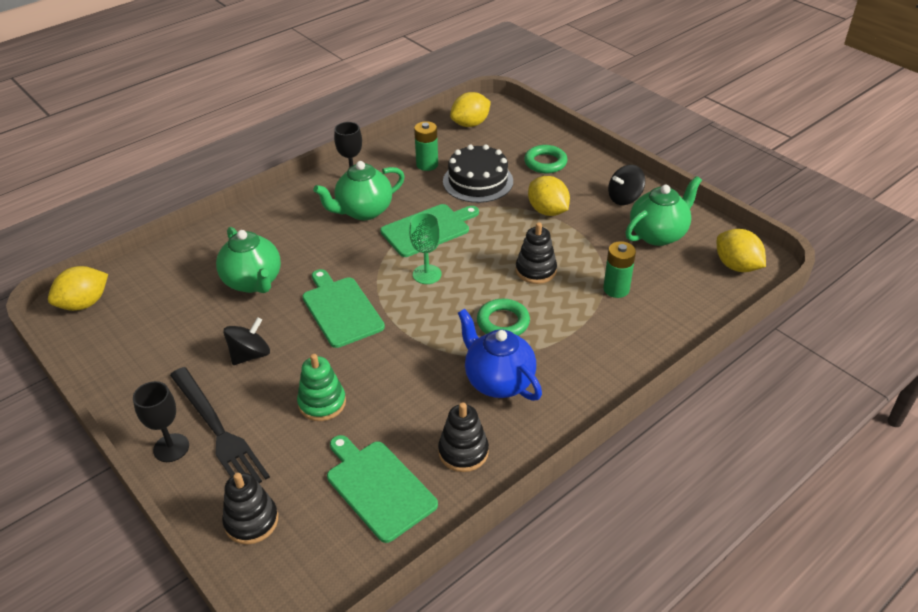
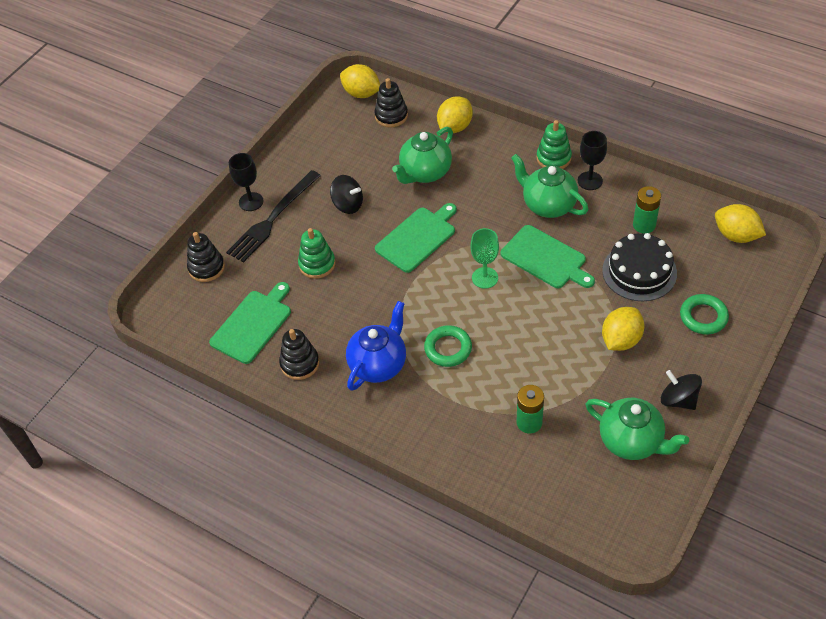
camera: 75 degrees right, 10 degrees up
black stacking toy [516,222,557,284] -> black stacking toy moved to [374,78,408,128]
yellow lemon [717,229,766,272] -> yellow lemon moved to [437,97,473,133]
none -> green stacking toy [536,120,572,169]

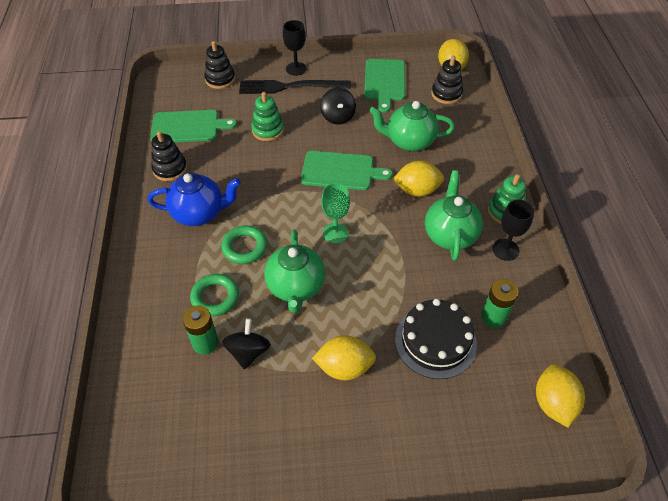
camera: 50 degrees right, 0 degrees up
yellow lemon [437,97,473,133] -> yellow lemon moved to [393,161,444,197]
green cutting board [500,225,595,288] -> green cutting board moved to [364,59,405,113]
green teapot [586,398,689,460] -> green teapot moved to [264,230,325,313]
black spinning top [661,370,702,410] -> black spinning top moved to [222,318,271,369]
green ring [680,294,729,334] -> green ring moved to [190,274,239,316]

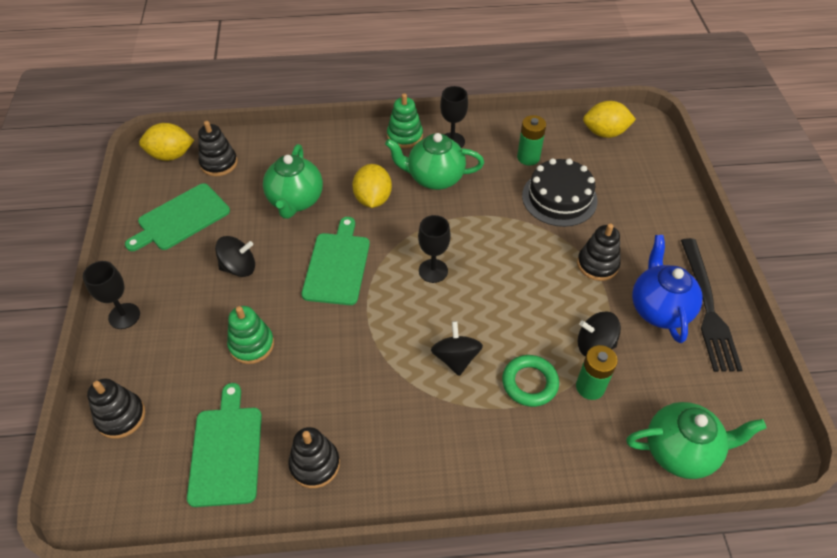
camera: 90 degrees left, 0 degrees up
blue teapot [148,173,241,226] -> blue teapot moved to [632,235,703,343]
green ring [221,226,267,264] -> black spinning top [431,321,483,376]
black fork [239,80,351,94] -> black fork moved to [681,238,742,372]
green teapot [264,230,325,313] -> green teapot moved to [626,402,767,479]
yellow lemon [312,335,376,380] -> black stacking toy [577,224,621,281]
green goblet [321,183,350,244] -> black goblet [418,215,451,283]
green cutting board [364,59,405,113] -> green cutting board turned 135 degrees clockwise [125,183,230,251]

